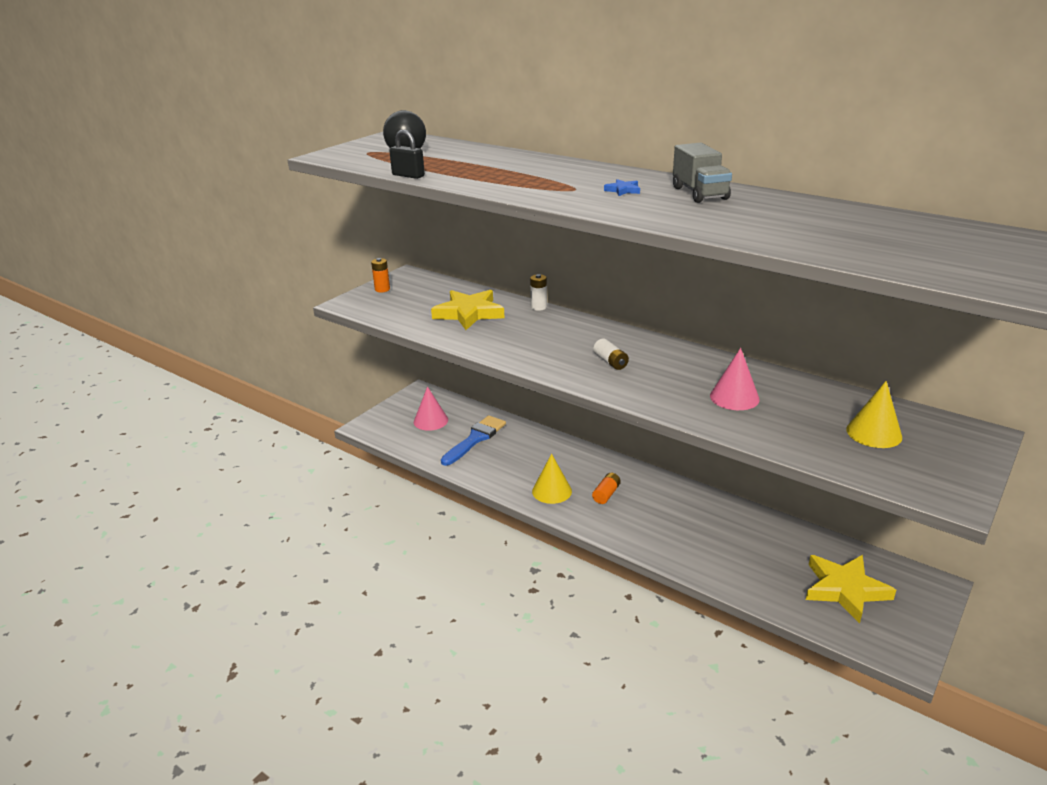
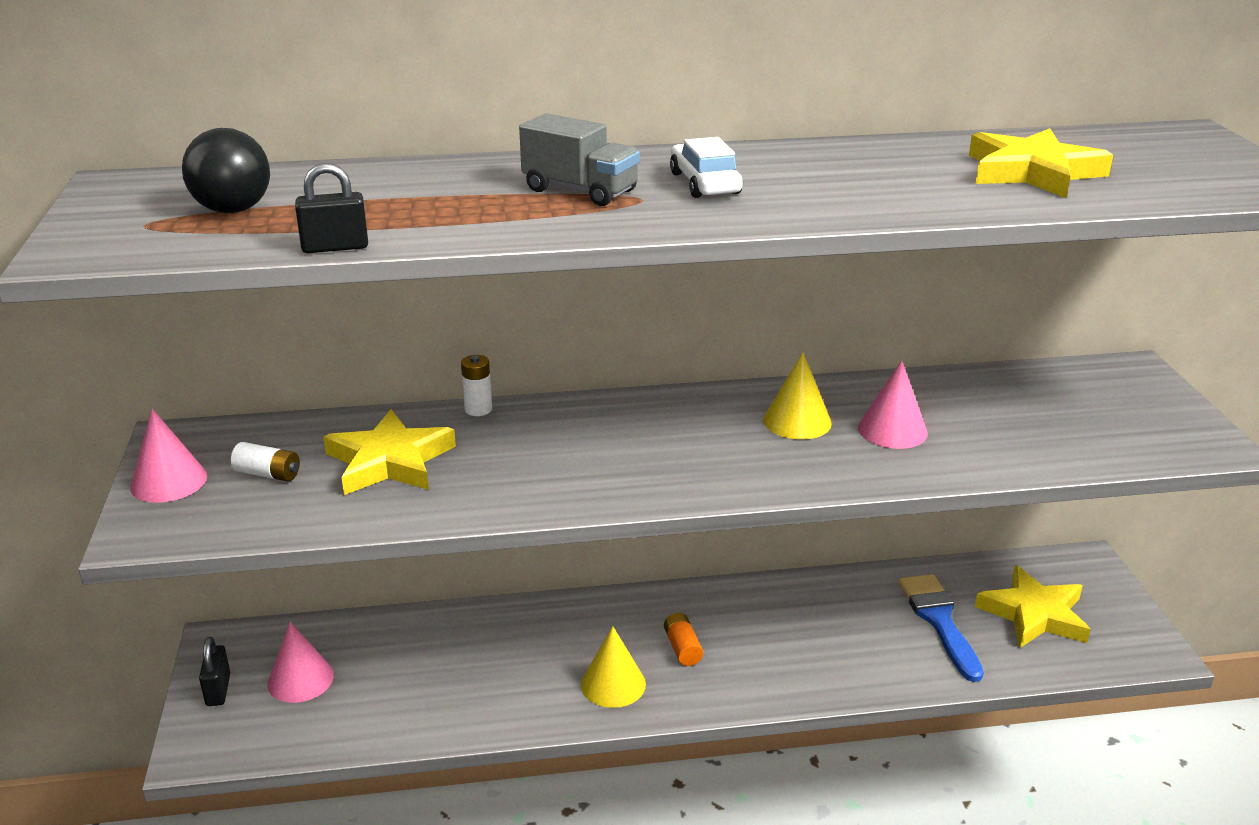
camera: 45 degrees left, 0 degrees up
orange battery [371,258,390,292] -> pink cone [130,408,207,503]
blue brush [441,415,506,466] -> blue brush moved to [899,574,984,682]
white battery [593,339,629,370] -> white battery moved to [231,442,300,481]
blue star [604,179,640,196] -> white car [670,137,743,198]
grey truck [673,143,732,203] -> grey truck moved to [519,113,640,206]
yellow cone [846,381,902,448] -> yellow cone moved to [763,352,832,440]
none -> black padlock [199,637,230,706]
none -> yellow star [969,128,1113,198]

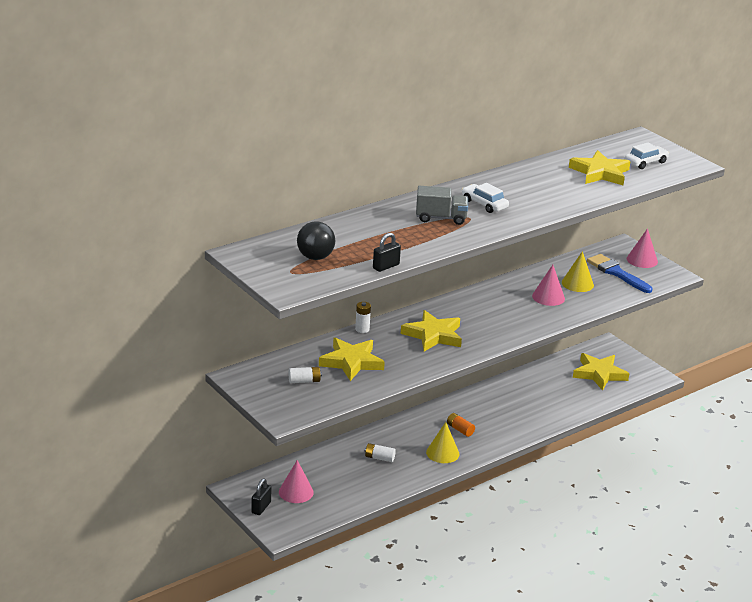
camera: 30 degrees left, 0 degrees up
pink cone [130,408,207,503] -> pink cone moved to [627,228,658,268]
black padlock [199,637,230,706] -> black padlock turned 60 degrees clockwise [251,478,272,515]
yellow cone [763,352,832,440] -> yellow cone moved to [562,251,594,292]
blue brush [899,574,984,682] -> blue brush moved to [587,254,652,293]
none -> white battery [365,443,396,462]
none -> yellow star [401,310,462,352]
none -> white car [625,142,669,169]

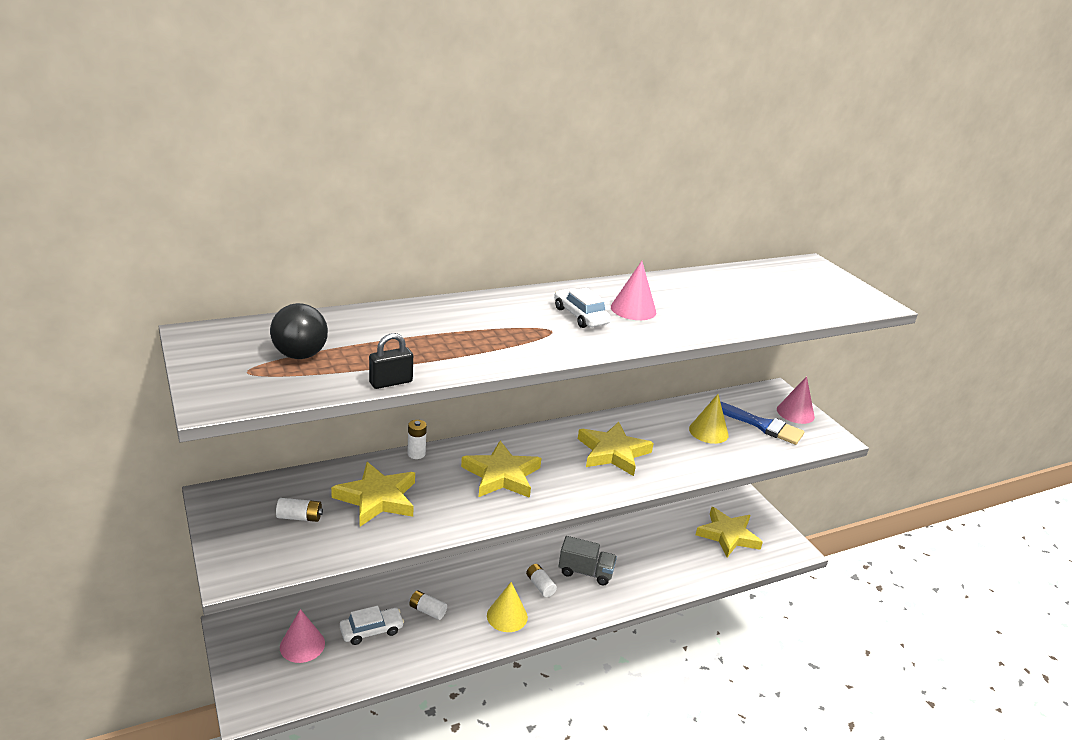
camera: 10 degrees right, 0 degrees up
black padlock [251,478,272,515] -> none
grey truck [416,186,468,225] -> grey truck moved to [559,536,617,586]
orange battery [447,413,475,437] -> white battery [526,564,557,597]
pink cone [532,265,565,306] -> pink cone moved to [611,261,656,320]
yellow star [569,150,631,185] -> yellow star moved to [578,422,654,476]
blue brush [587,254,652,293] -> blue brush turned 150 degrees clockwise [720,401,804,445]
white car [625,142,669,169] -> white car moved to [340,606,404,645]

